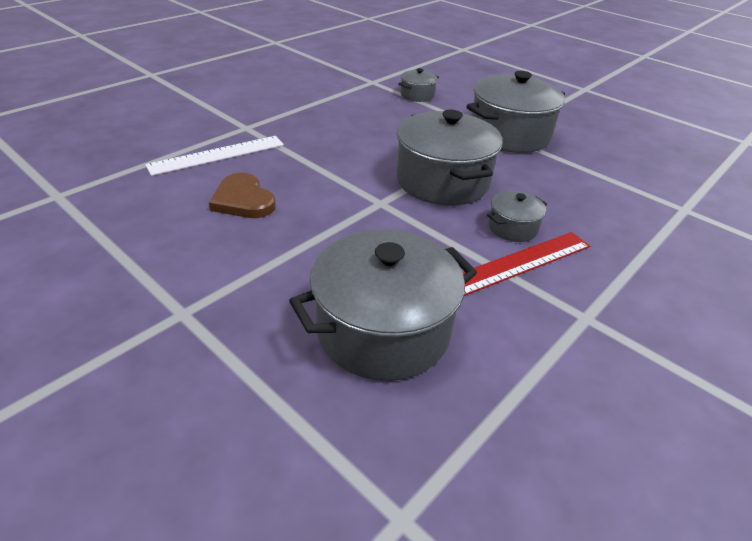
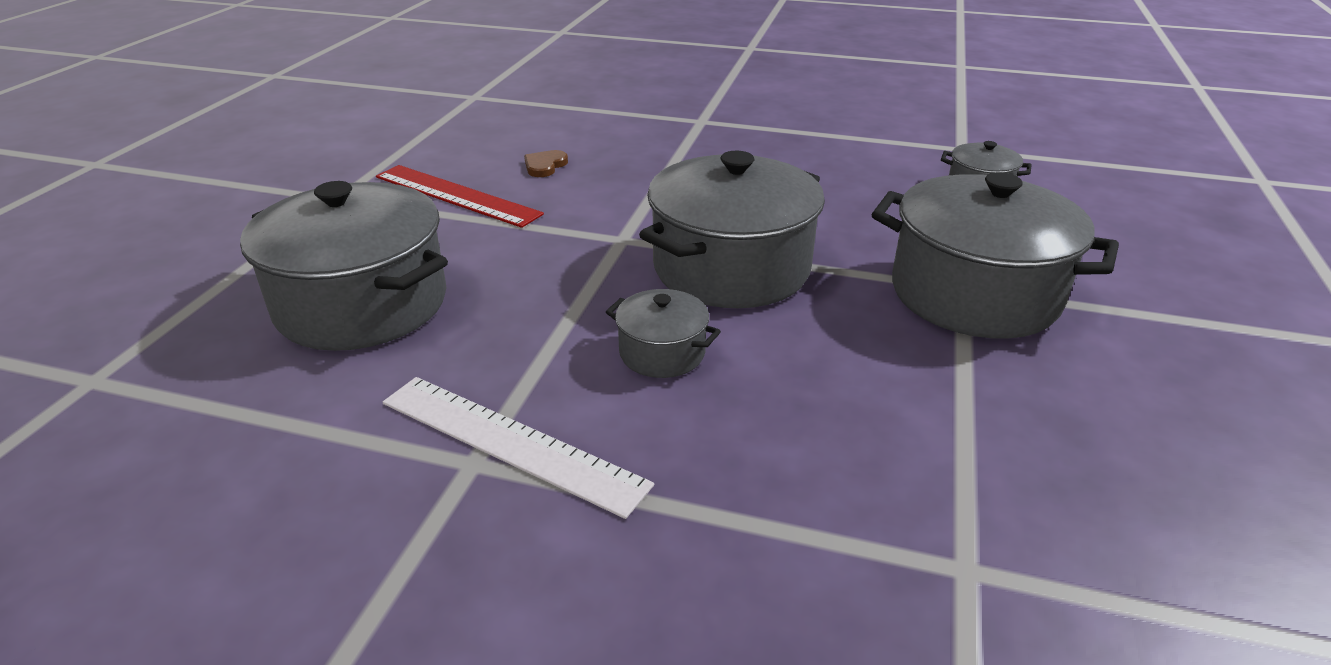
camera: 65 degrees right, 5 degrees down
white ruler [145,136,284,176] -> white ruler moved to [383,377,654,519]
brown heart [209,173,276,218] -> brown heart [524,150,568,177], size x0.57
red ruler [463,232,590,296] -> red ruler moved to [376,165,544,228]

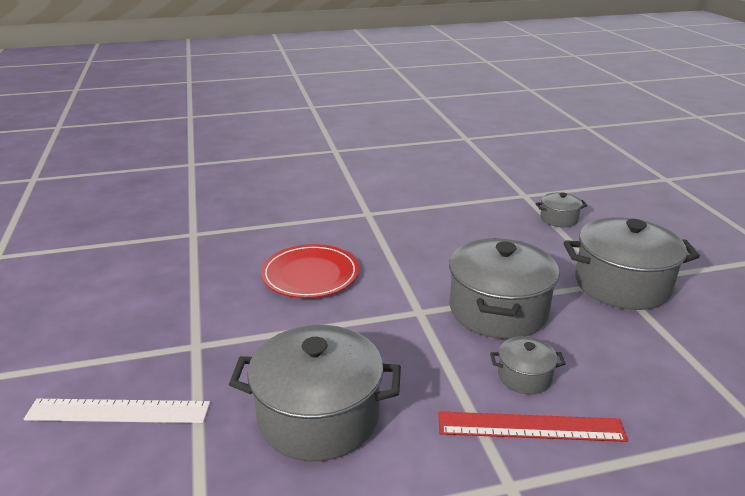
camera: 30 degrees left, 5 degrees down
red ruler [376,165,544,228] -> red ruler moved to [438,411,628,442]
white ruler [383,377,654,519] -> white ruler moved to [23,399,210,423]
brown heart [524,150,568,177] -> red plate [261,244,359,298]

